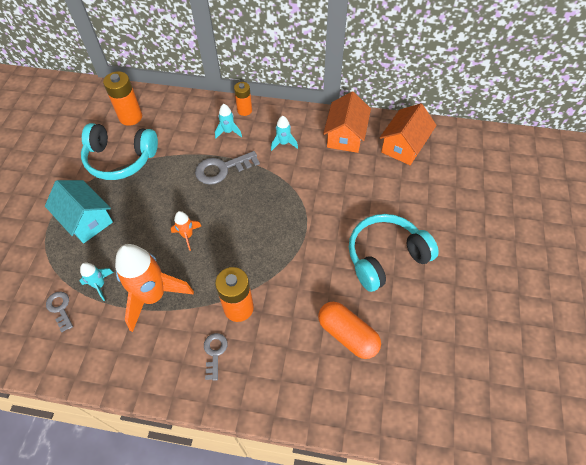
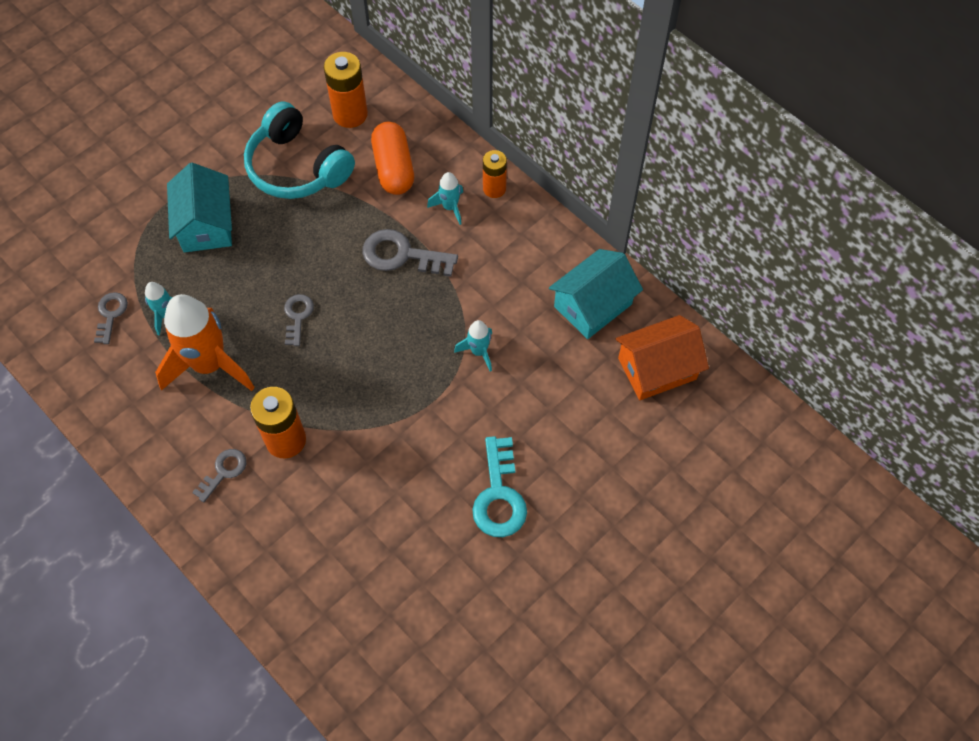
camera: 35 degrees right, 5 degrees up
orange rocket [171,211,201,251] -> grey key [284,294,314,346]
turquoise rocket [271,116,298,151] -> turquoise rocket moved to [454,320,492,371]
orange capsule [318,302,381,359] -> orange capsule moved to [371,122,414,195]
orange house [323,91,371,153] -> turquoise house [549,249,643,339]
turquoise headphones [349,214,439,292] -> turquoise key [472,436,527,537]

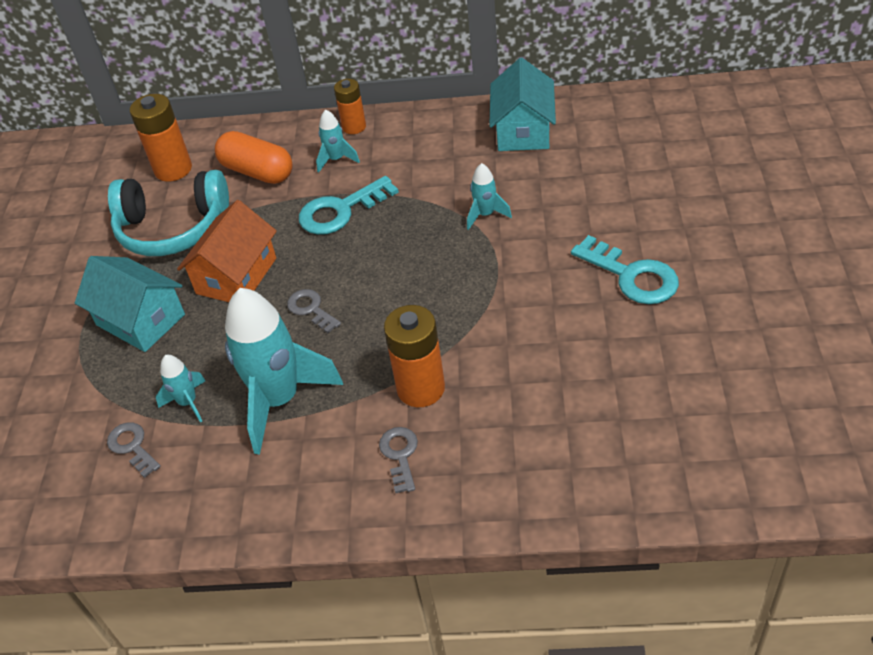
camera: 40 degrees left, 15 degrees down
orange rocket [155,294,255,391] -> turquoise rocket [225,288,343,455]
grey key [362,229,458,277] -> turquoise key [299,176,399,235]
orange house [616,315,709,400] -> orange house moved to [177,200,277,302]

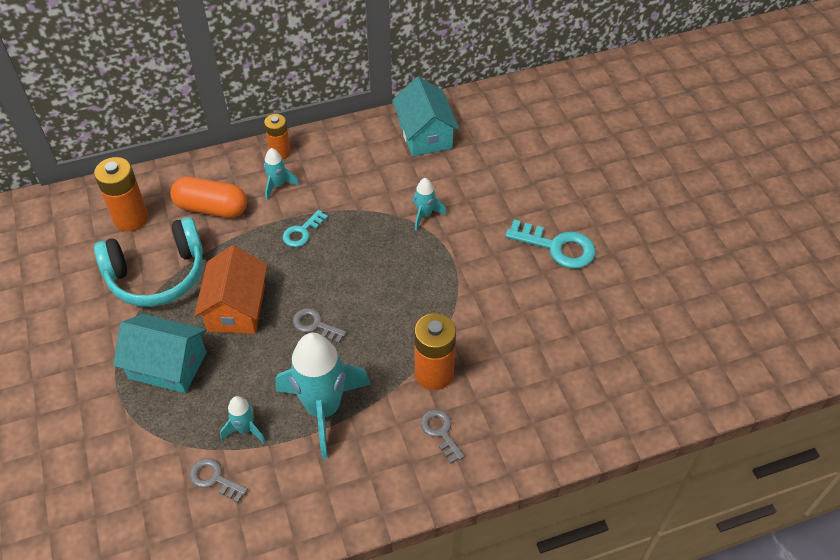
camera: 25 degrees left, 5 degrees up
turquoise key [299,176,399,235] -> turquoise key [283,210,328,247], size x0.59

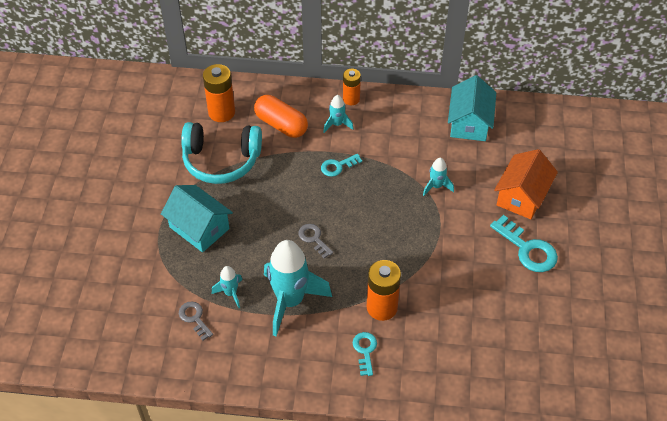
camera: 25 degrees right, 0 degrees up
orange house [194,245,268,334] -> orange house moved to [494,149,558,219]
grey key [420,409,464,464] -> turquoise key [353,332,377,376]

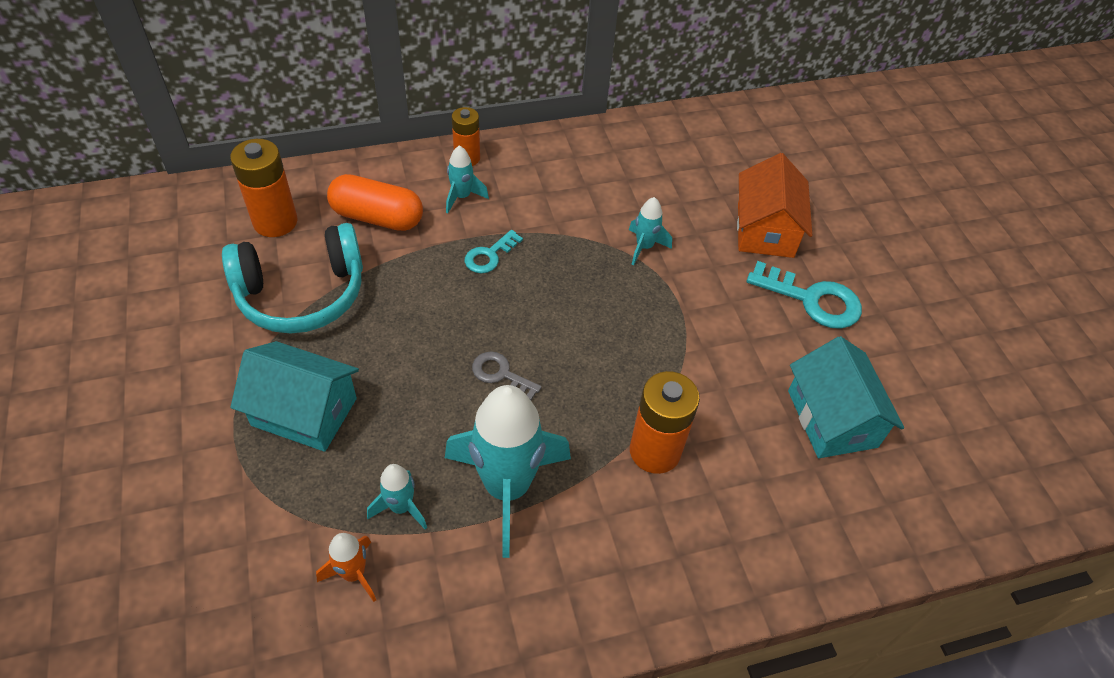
camera: 25 degrees left, 0 degrees up
grey key [179,301,213,341] -> orange rocket [316,533,376,602]
turquoise key [353,332,377,376] -> none
turquoise house [448,75,496,141] -> turquoise house moved to [788,336,904,458]

